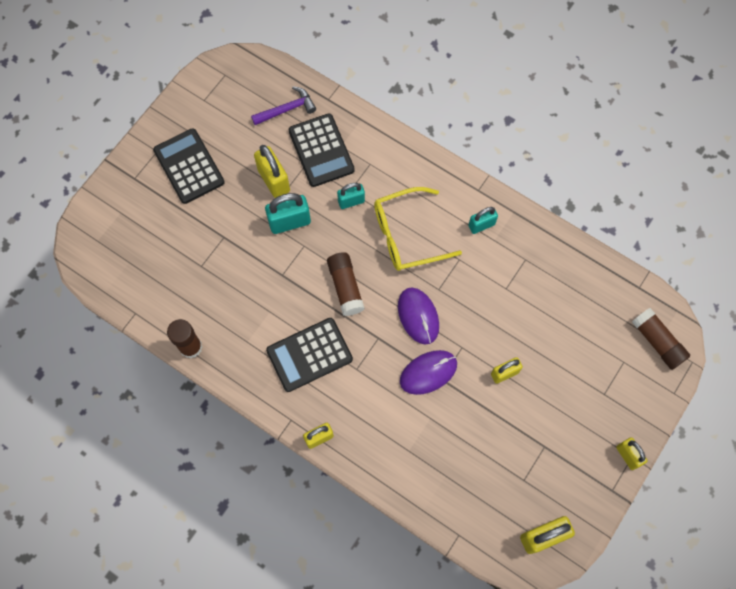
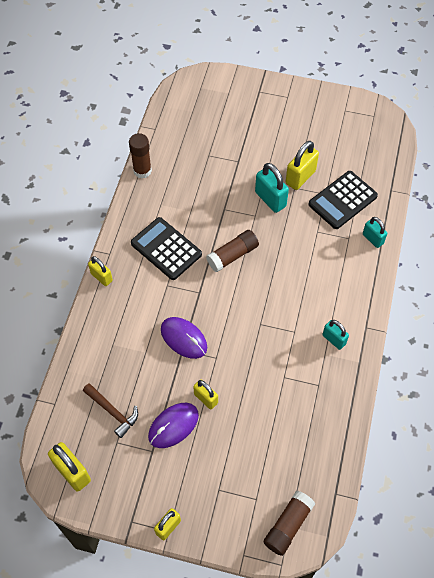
camera: 70 degrees right, 10 degrees down
black calculator [153,128,224,204] -> none
purple hammer [251,86,316,125] -> none
turquoise padlock [337,183,365,209] -> turquoise padlock moved to [363,217,387,248]
yellow glasses [374,187,462,271] -> none
purple mouse [398,287,439,345] -> purple mouse moved to [148,403,199,448]
none -> brown hammer [83,383,138,438]

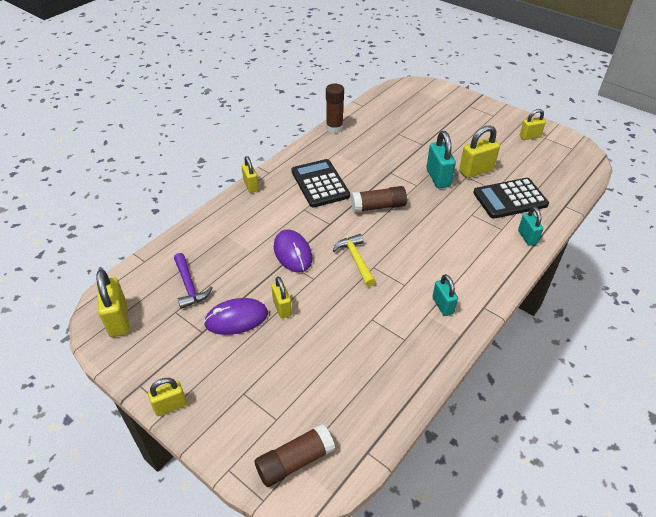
camera: 25 degrees right, 15 degrees down
brown hammer [83,383,138,438] -> purple hammer [174,253,213,309]
none -> yellow hammer [333,234,376,287]
none -> yellow padlock [520,109,546,140]

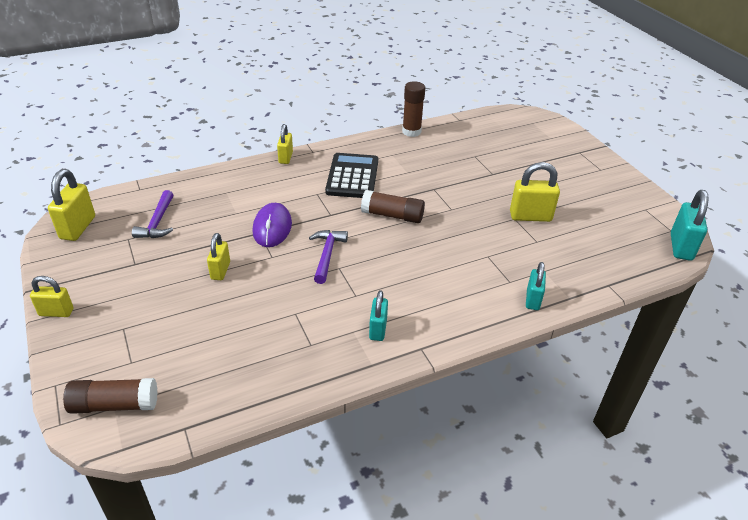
camera: 25 degrees right, 5 degrees down
purple mouse [204,298,268,335] -> none
yellow hammer [333,234,376,287] -> purple hammer [309,230,348,284]
turquoise padlock [426,131,456,188] -> turquoise padlock moved to [671,190,709,261]
black calculator [473,178,549,219] -> none
yellow padlock [520,109,546,140] -> none

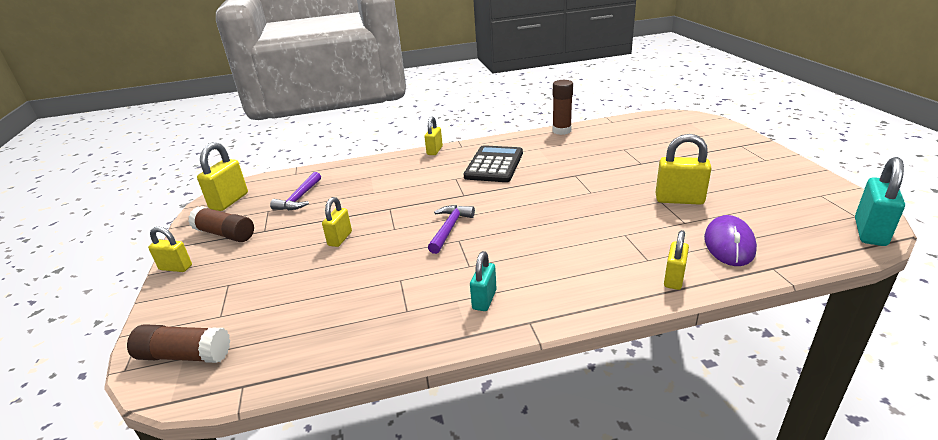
camera: 15 degrees right, 10 degrees down
purple mouse [252,203,292,247] -> purple mouse moved to [704,215,757,266]
brown glue stick [361,190,425,223] -> brown glue stick moved to [188,206,254,242]
turquoise padlock [526,262,546,310] -> yellow padlock [664,230,689,290]

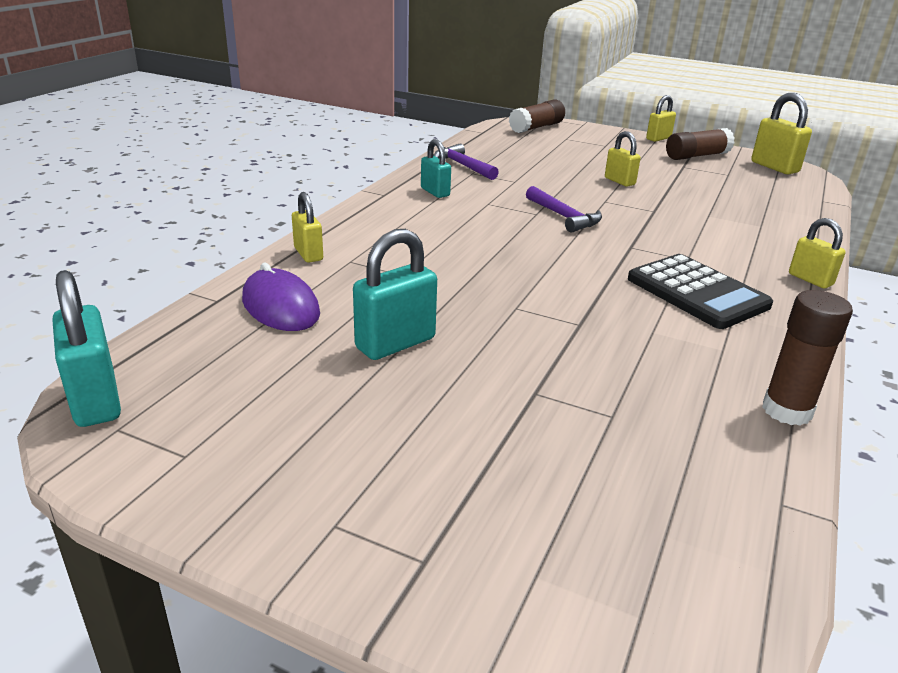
camera: 125 degrees right, 0 degrees up
purple hammer [270,172,321,210] -> purple hammer moved to [433,144,499,180]
yellow padlock [656,134,712,205] -> turquoise padlock [353,229,437,360]

